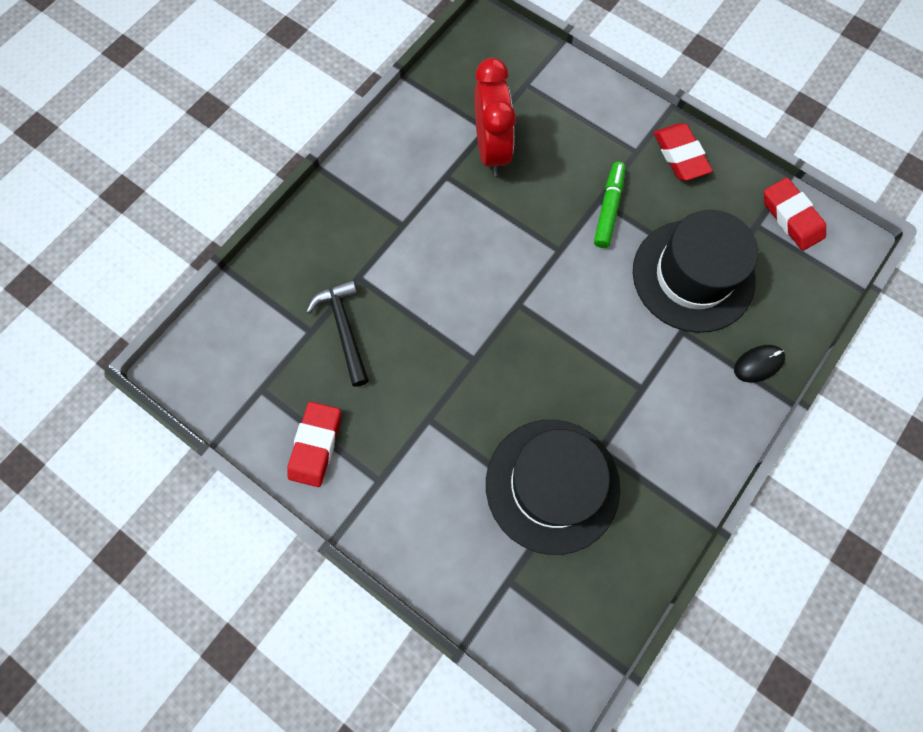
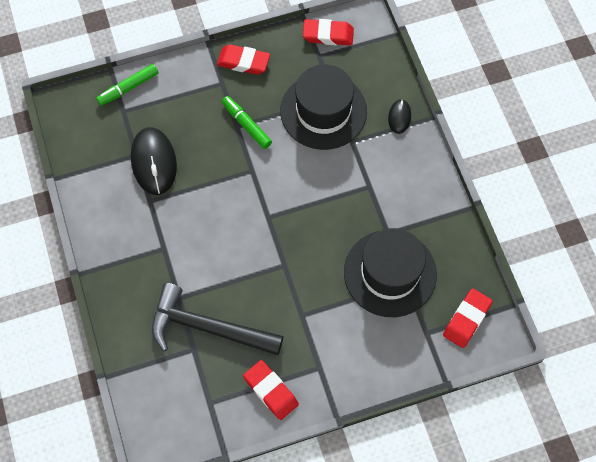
camera: 55 degrees left, 5 degrees down
black hammer [306,279,369,387] -> black hammer [151,283,284,355], size x1.62
red clock [475,58,516,176] -> black mouse [131,127,177,195]
none -> green marker [96,64,158,106]
none -> red eraser [443,289,493,348]

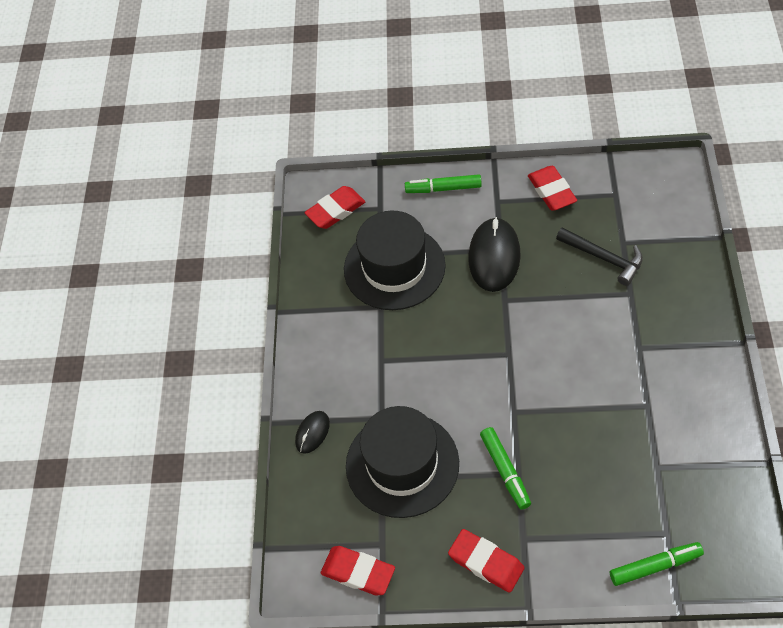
camera: 155 degrees left, 10 degrees down
black mouse [131,127,177,195] -> black mouse moved to [468,217,521,292]
black hammer [151,283,284,355] -> black hammer [556,227,643,286], size x0.62
none -> green marker [405,174,482,193]

